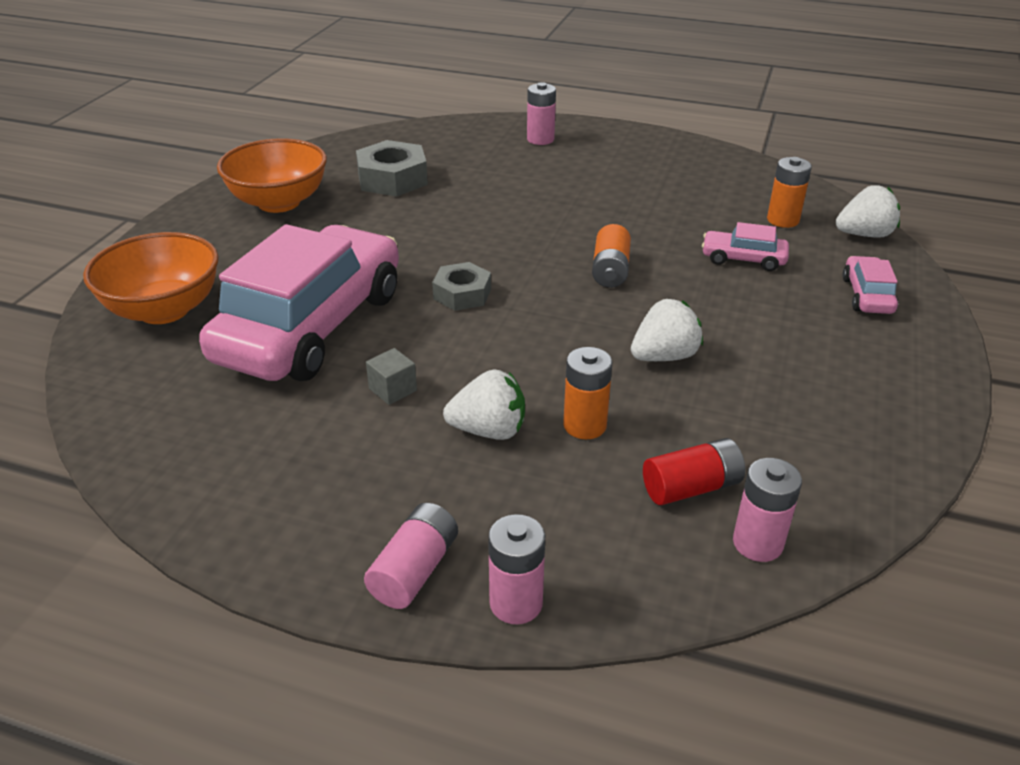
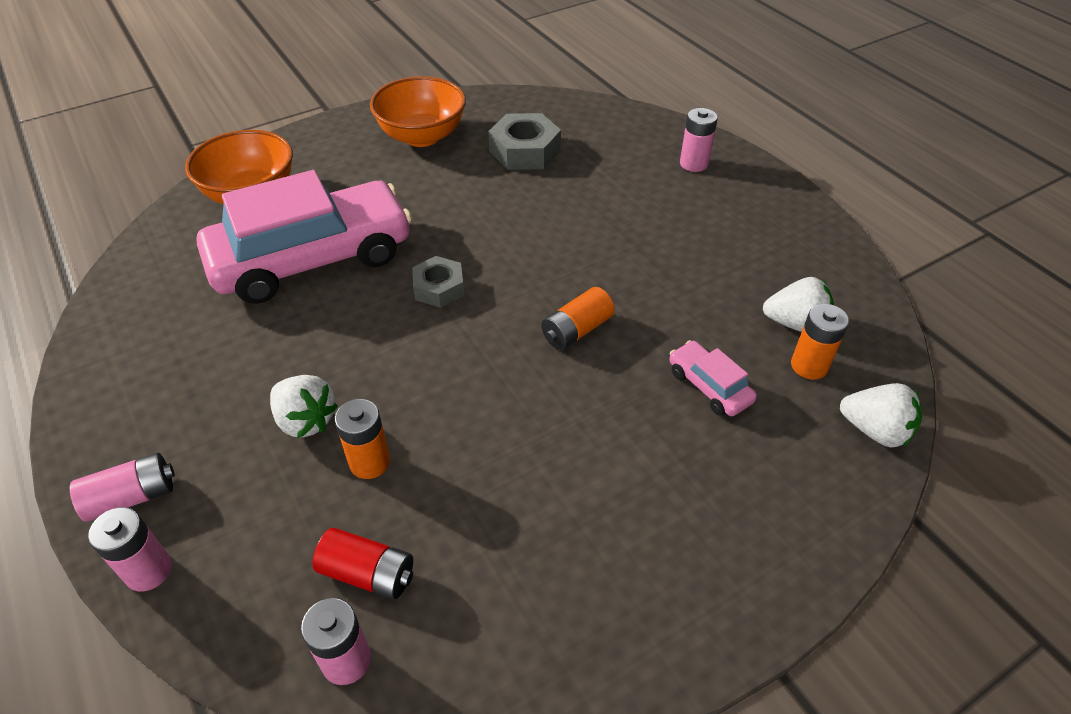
camera: 40 degrees right, 10 degrees up
grey cube [366,348,417,405] -> none
white strawberry [631,299,703,361] -> white strawberry moved to [763,277,834,332]
pink car [843,256,898,314] -> none

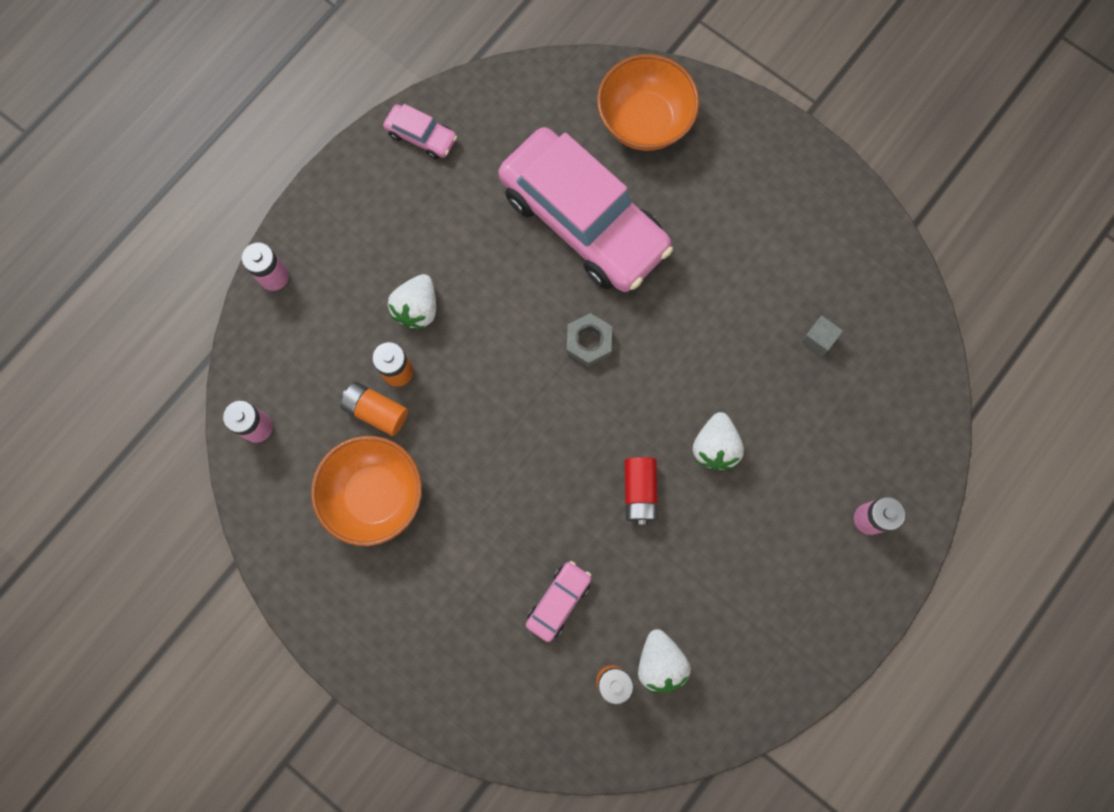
camera: 70 degrees right, 30 degrees up
pink battery [70,453,175,522] -> none
red battery [312,528,413,600] -> red battery moved to [624,457,658,525]
orange bowl [370,76,466,147] -> orange bowl moved to [311,436,422,546]
grey nut [488,113,561,170] -> grey cube [801,316,843,357]
orange battery [541,287,615,350] -> orange battery moved to [340,382,408,436]
white strawberry [840,383,922,447] -> white strawberry moved to [693,412,744,470]
none -> pink car [383,104,457,159]

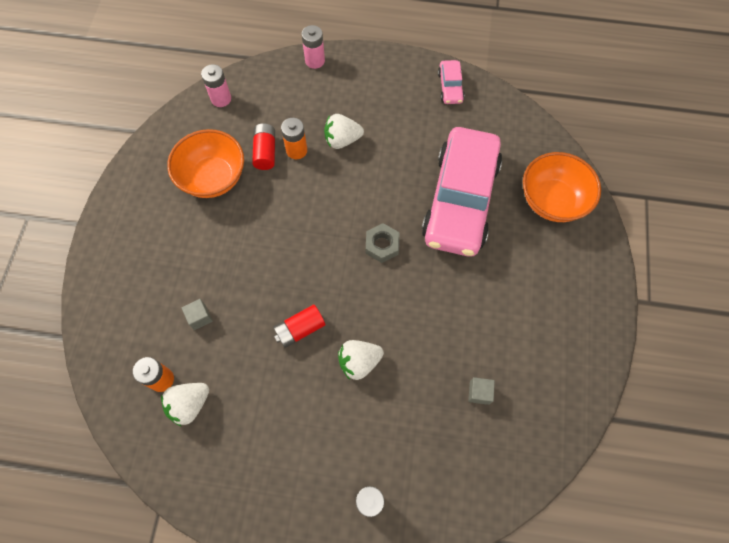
camera: 60 degrees right, 10 degrees down
orange battery [340,382,408,436] -> red battery [252,123,275,170]
pink car [526,561,591,642] -> grey cube [182,299,213,330]

